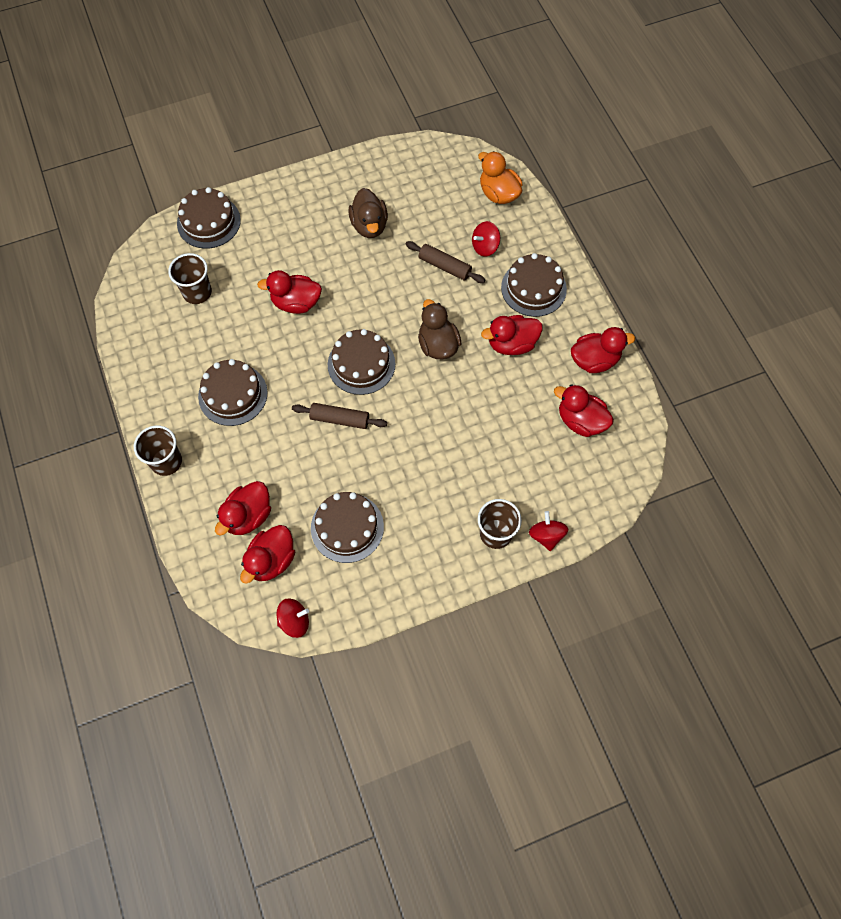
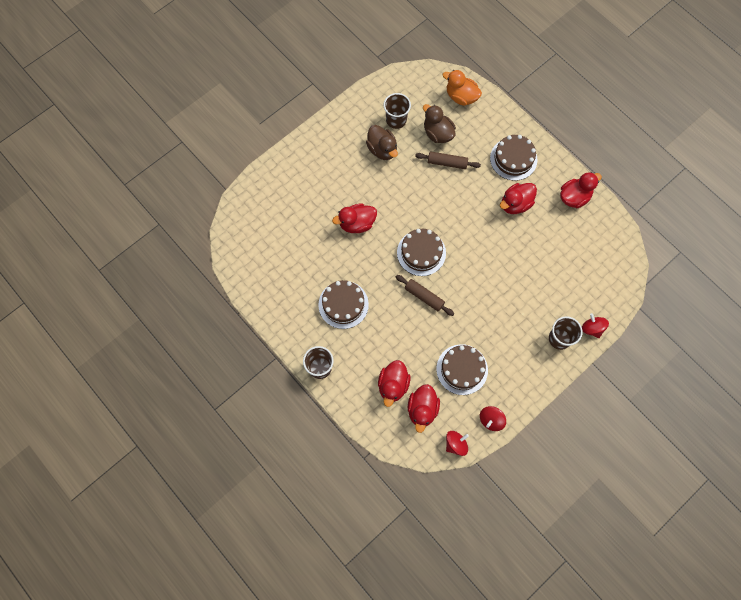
camera: 20 degrees left, 5 degrees up
brown cup [168,253,212,304] -> brown cup moved to [384,93,411,129]
brown cake [177,187,241,249] -> none
brown rolling pin [292,403,387,429] -> brown rolling pin turned 45 degrees clockwise [396,275,454,316]
brown duck [418,299,462,359] -> brown duck moved to [423,104,456,143]
red spinning top [472,221,500,257] -> red spinning top moved to [480,406,506,431]
red duck [554,384,614,437] -> none

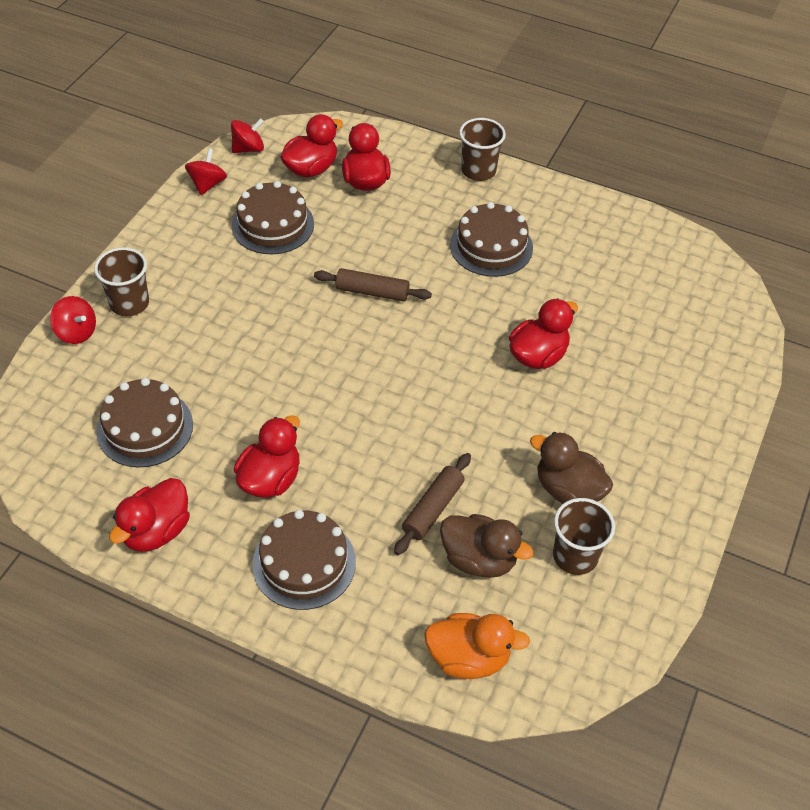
camera: 155 degrees right, 20 degrees down
brown cake [397,229,446,276] -> brown cake moved to [96,378,193,468]
red duck [408,384,440,433] -> red duck turned 60 degrees clockwise [280,114,343,177]
brown rolling pin [415,151,481,169] -> brown rolling pin turned 45 degrees counterclockwise [394,453,471,555]
red spinning top [446,431,469,456] -> red spinning top turned 150 degrees counterclockwise [231,118,264,153]

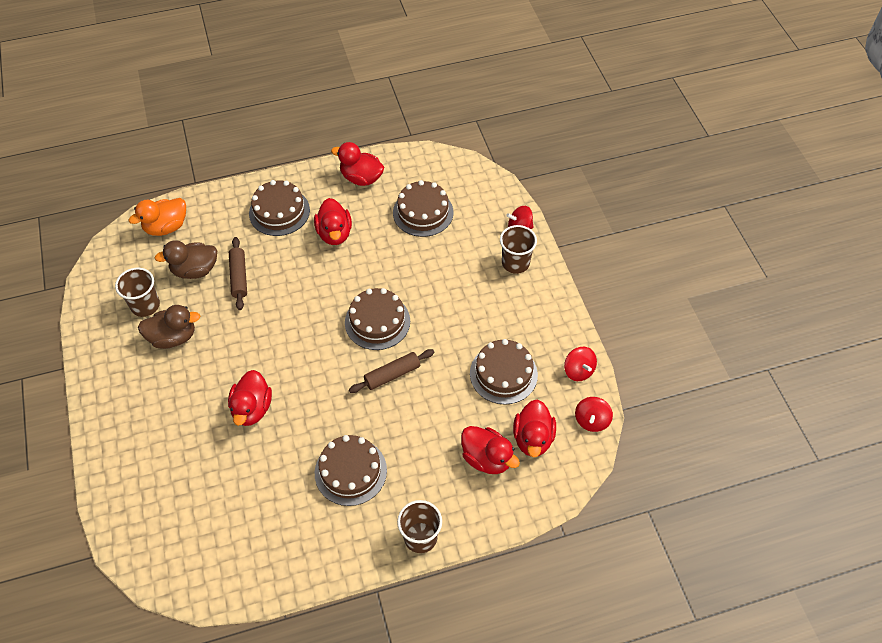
camera: 140 degrees right, 5 degrees up
red duck [109,478,190,552] -> red duck turned 60 degrees counterclockwise [331,142,384,186]
none -> brown cake [345,288,410,350]

